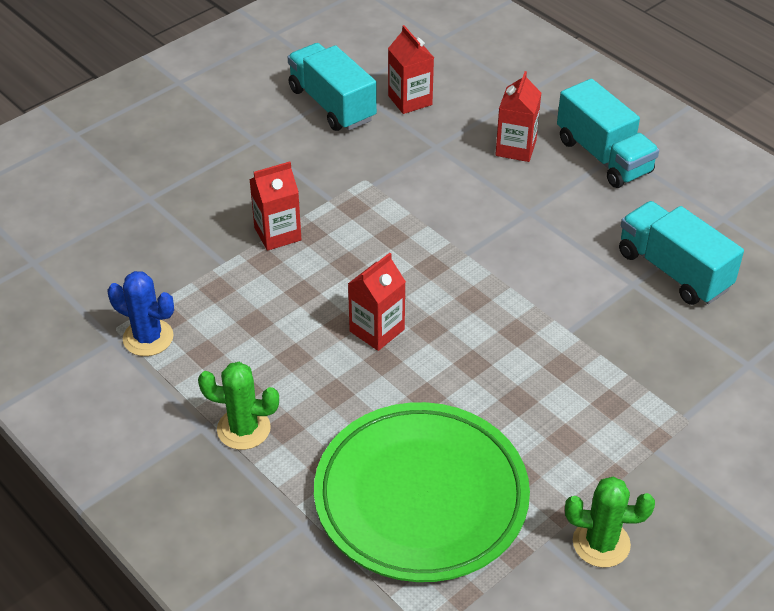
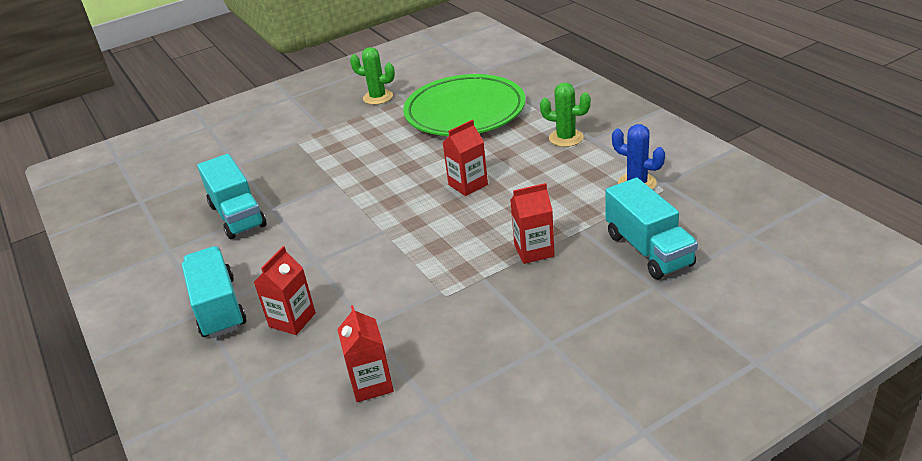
camera: 165 degrees left, 10 degrees down
turquoise truck [288,43,377,131] -> turquoise truck moved to [605,178,698,279]

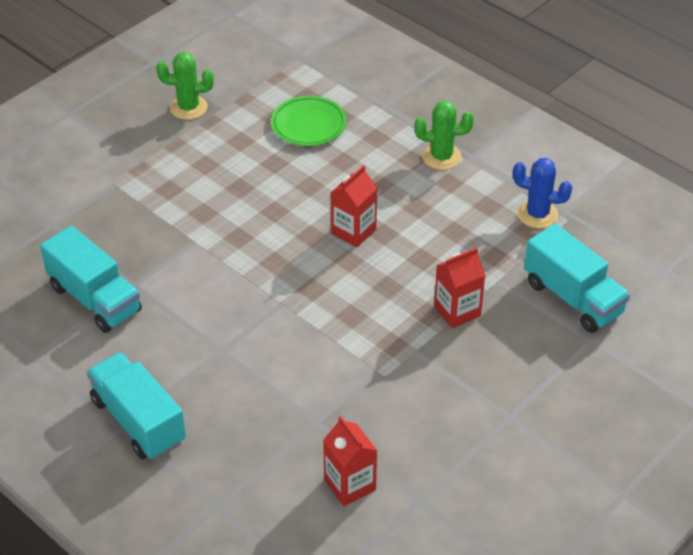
camera: 20 degrees left, 10 degrees up
red carton [254,246,316,335] -> none
green plate [403,74,526,136] -> green plate [271,96,347,146], size x0.51

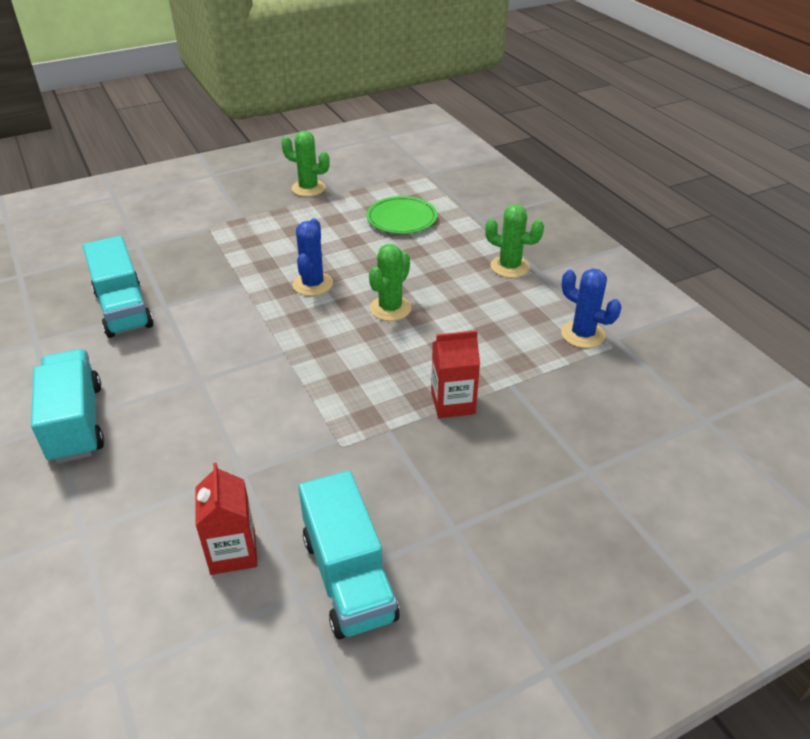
camera: 20 degrees right, 5 degrees down
red carton [331,165,377,248] -> green cactus [369,244,412,321]
turquoise truck [524,224,630,333] -> turquoise truck moved to [298,471,400,639]
none -> blue cactus [293,218,333,296]

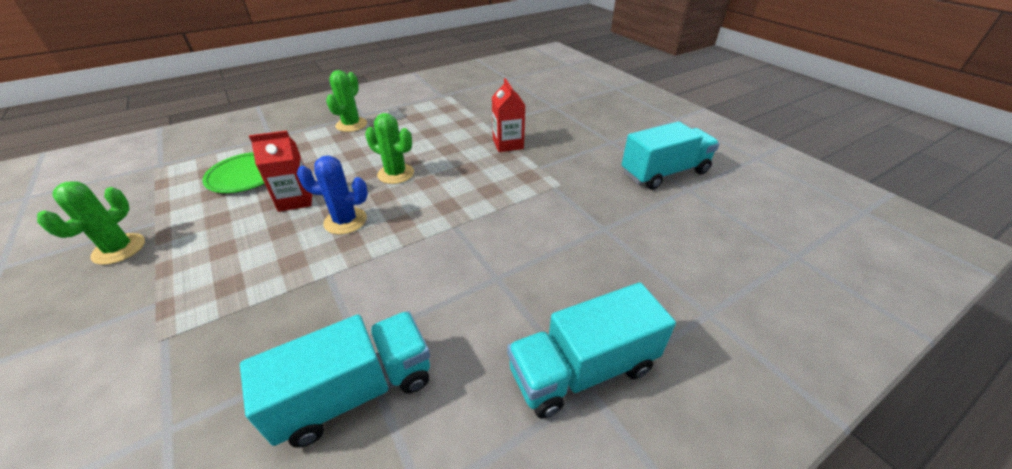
camera: 95 degrees left, 0 degrees up
red carton [195,463,257,575] -> red carton moved to [249,131,312,212]
blue cactus [561,269,622,348] -> none

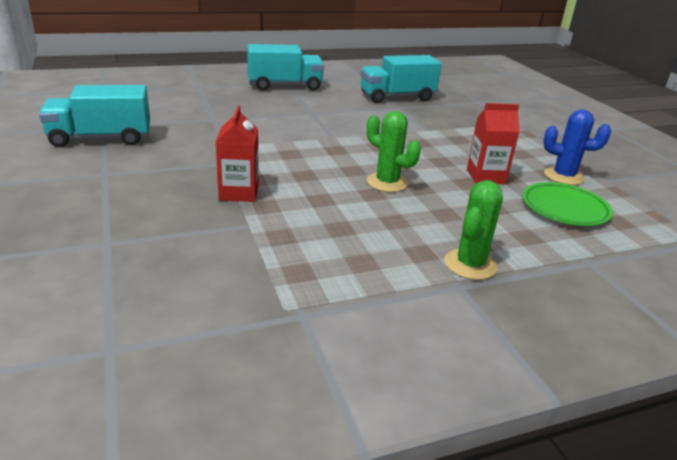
camera: 170 degrees left, 10 degrees down
green cactus [37,182,145,265] -> none
blue cactus [297,156,368,235] -> blue cactus moved to [544,109,611,185]

